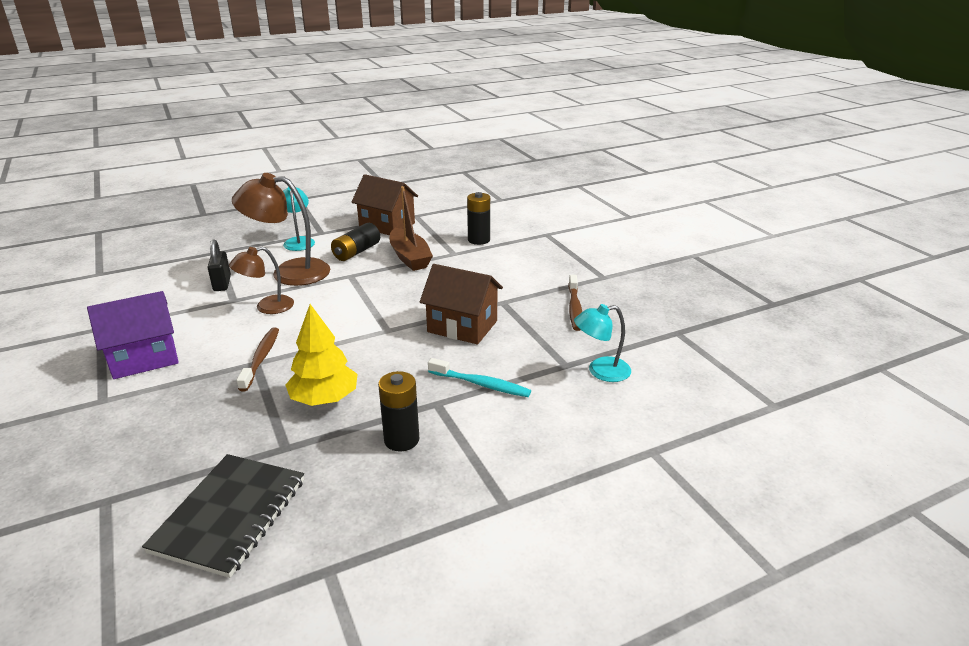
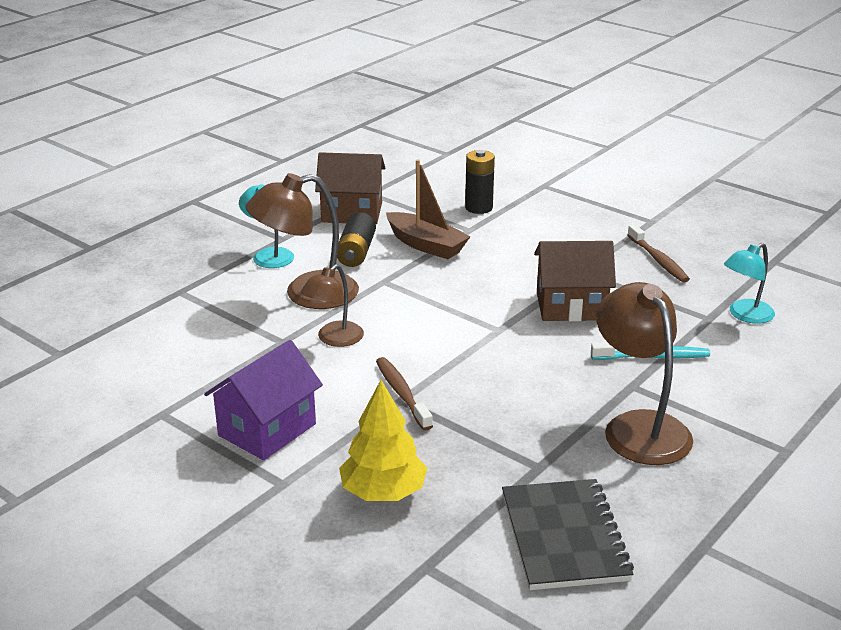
camera: 25 degrees left, 0 degrees up
black padlock [208,239,231,291] -> none
yellow tree [285,304,357,406] -> yellow tree moved to [339,380,427,501]
black battery [378,371,419,451] -> brown lamp [596,282,693,465]

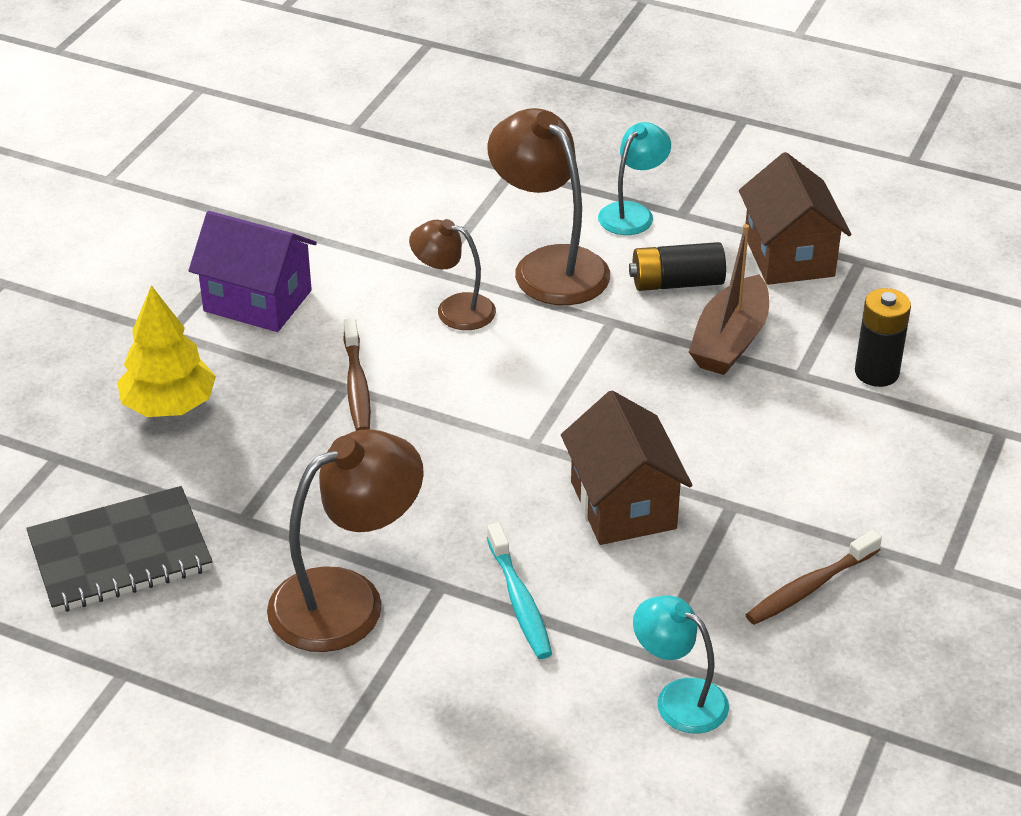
camera: 75 degrees right, 10 degrees up
brown toothbrush [376,357,433,431] -> brown toothbrush turned 120 degrees clockwise [343,318,371,431]

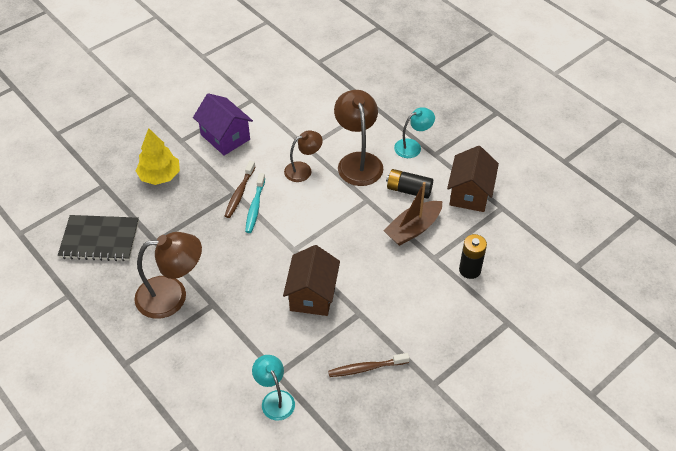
camera: 25 degrees right, 10 degrees up
brown lamp [409,219,496,330] -> brown lamp turned 105 degrees clockwise [284,130,323,182]
turquoise toothbrush [487,523,552,659] -> turquoise toothbrush moved to [245,173,265,233]

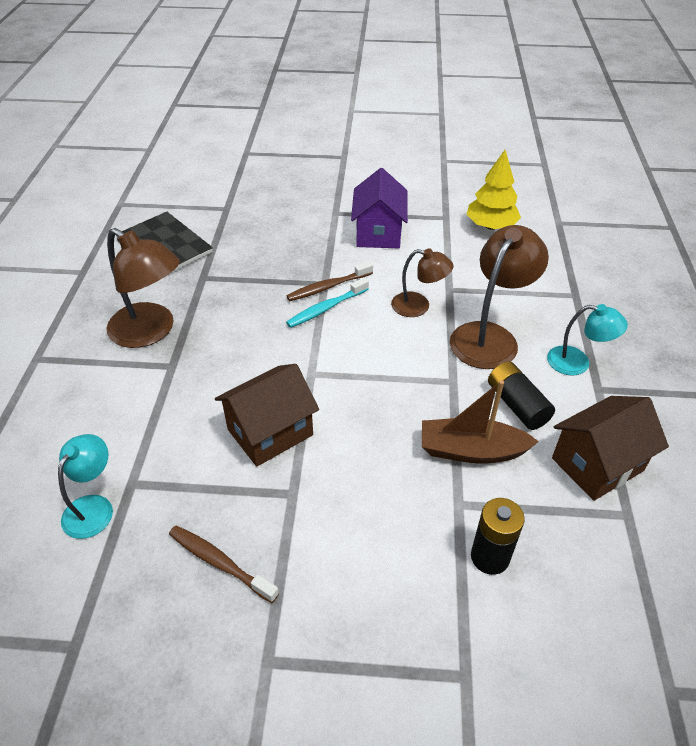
camera: 45 degrees right, 5 degrees down
yellow tree [136,128,180,185] -> yellow tree moved to [466,150,521,230]

